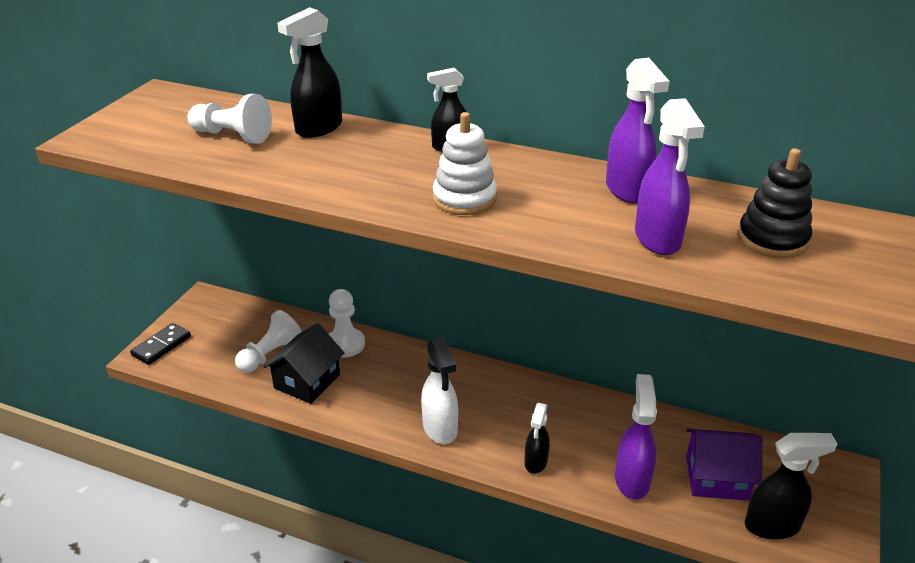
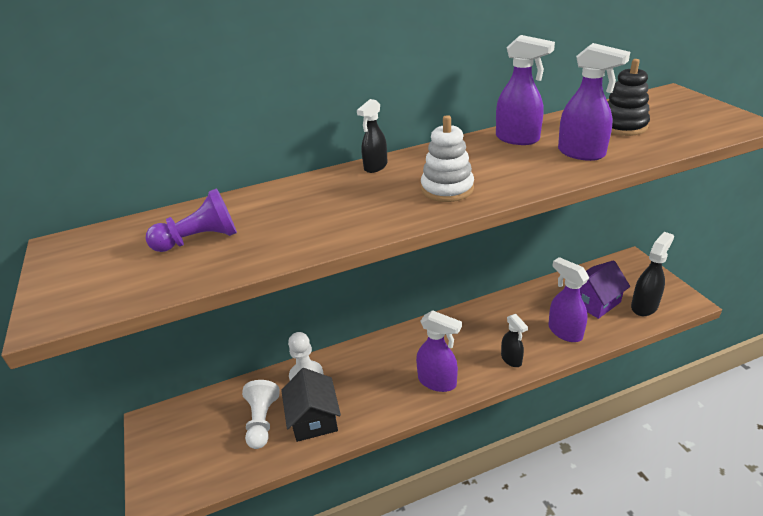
camera: 40 degrees left, 0 degrees up
black domino [130,323,191,365] -> none
white pawn [187,94,272,144] -> purple pawn [146,188,237,252]
black spray bottle [277,7,342,138] -> none
white spray bottle [421,337,458,444] -> purple spray bottle [416,310,462,392]

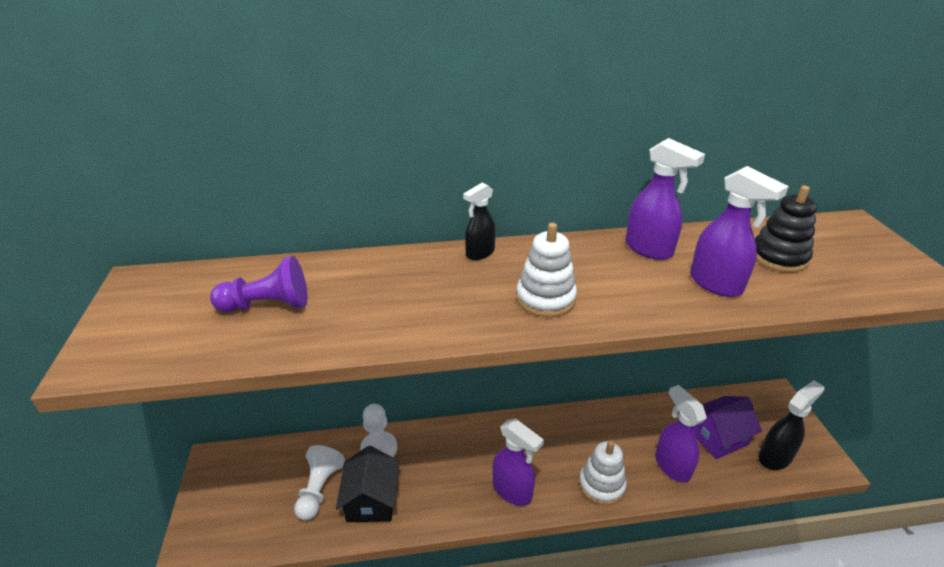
camera: 10 degrees right, 0 degrees up
black spray bottle [501,314,528,367] -> white stacking toy [579,440,627,505]

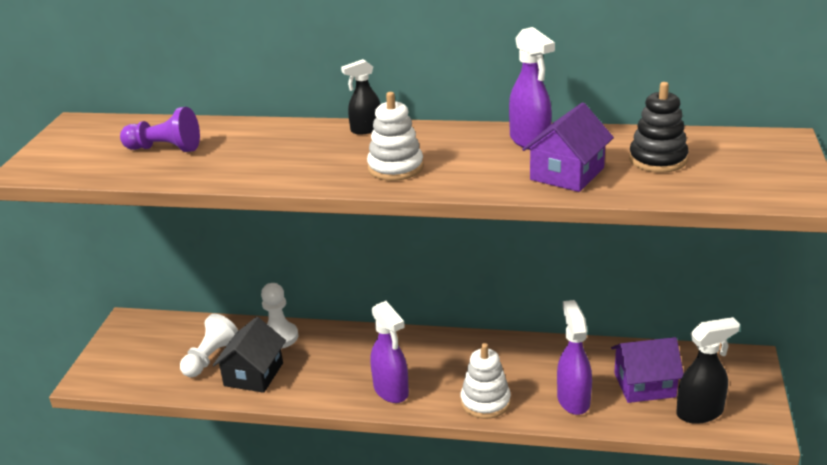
camera: 20 degrees right, 5 degrees down
purple spray bottle [690,166,789,297] -> purple house [522,102,614,192]

